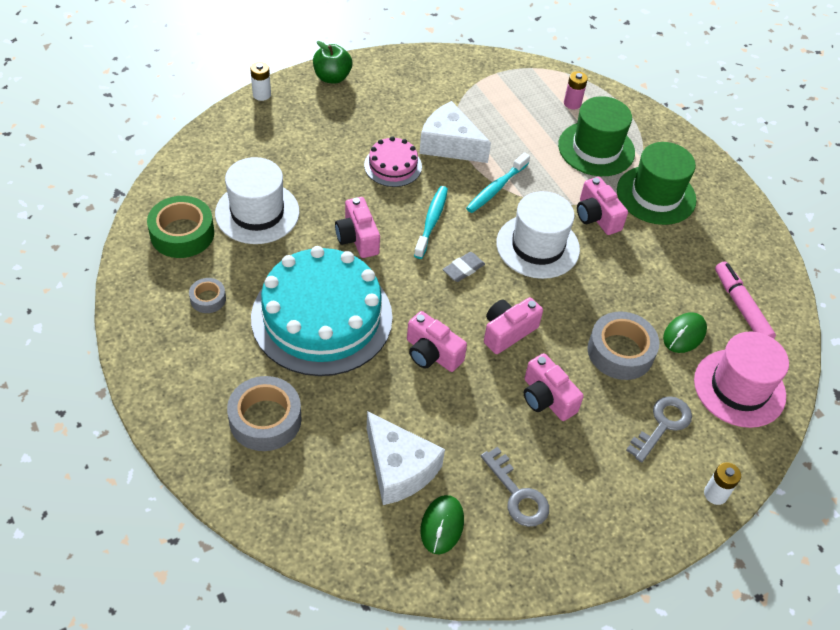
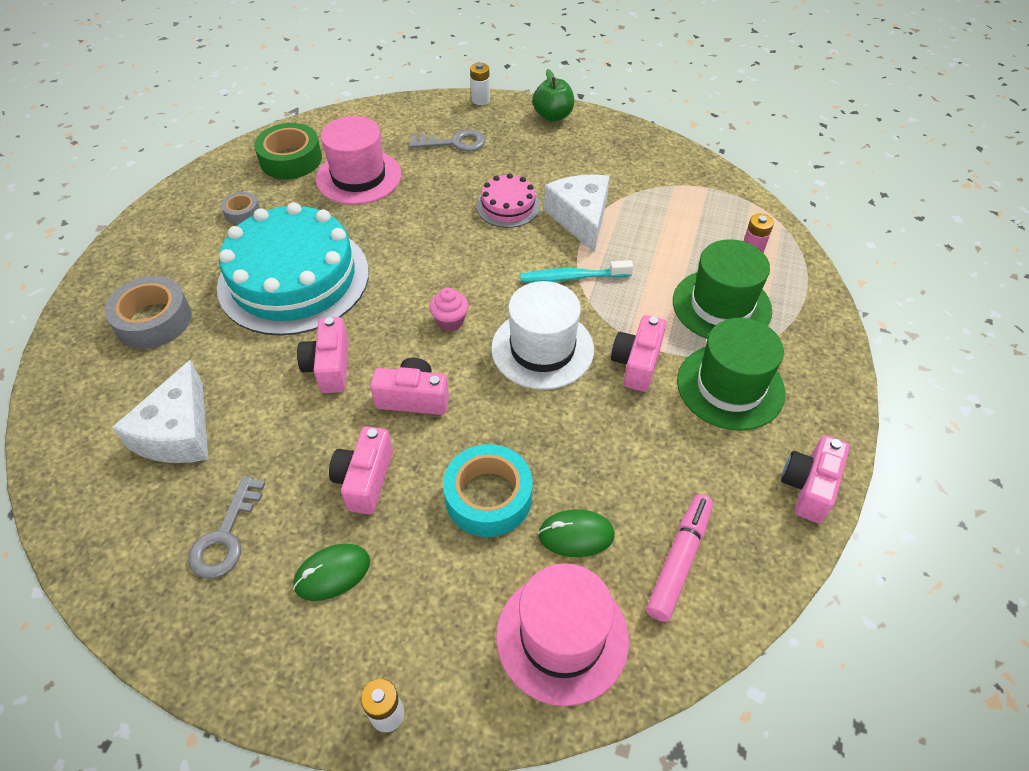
camera: 50 degrees right, 0 degrees up
white hat [215,157,300,244] -> pink hat [316,116,401,205]
pink camera [335,197,380,258] -> pink camera moved to [781,435,850,523]
turquoise toothbrush [414,186,448,259] -> none
green mouse [421,495,464,555] -> green mouse moved to [293,544,370,601]
grey eraser [442,252,485,282] -> pink cupcake [429,288,469,331]
grey tape [587,311,659,380] -> turquoise tape [443,444,532,537]
grey key [626,396,692,462] -> grey key moved to [409,129,486,152]

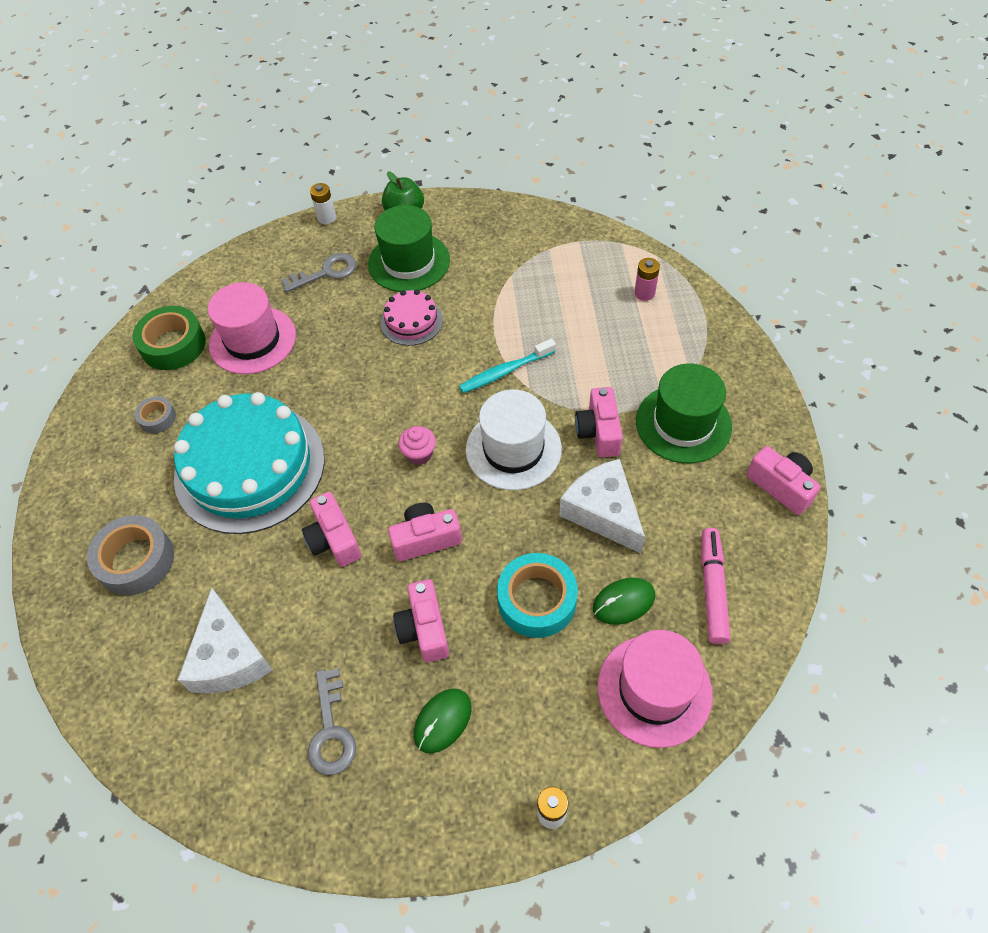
camera: 20 degrees left, 5 degrees up
white cheese [544,174,610,253] -> white cheese moved to [559,459,645,553]
green hat [673,239,772,339] -> green hat moved to [368,205,450,292]
pink camera [781,435,850,523] -> pink camera turned 135 degrees clockwise [747,446,820,515]

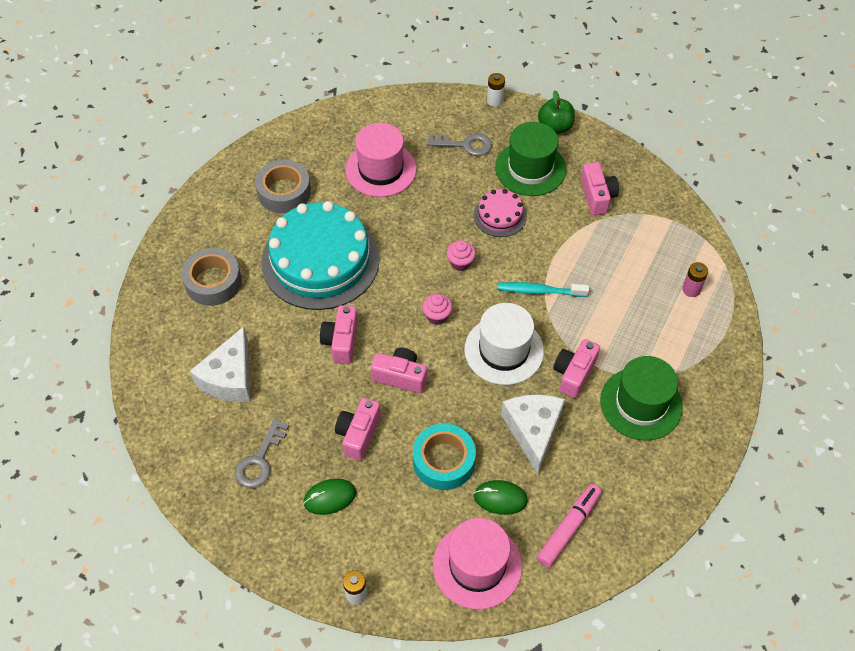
camera: 30 degrees right, 0 degrees up
green tape [132,306,206,370] -> none
grey tape [135,396,176,433] -> grey tape [255,160,311,213], size x1.87
pink camera [747,446,820,515] -> pink camera moved to [581,162,619,215]
none -> pink cupcake [447,240,476,271]

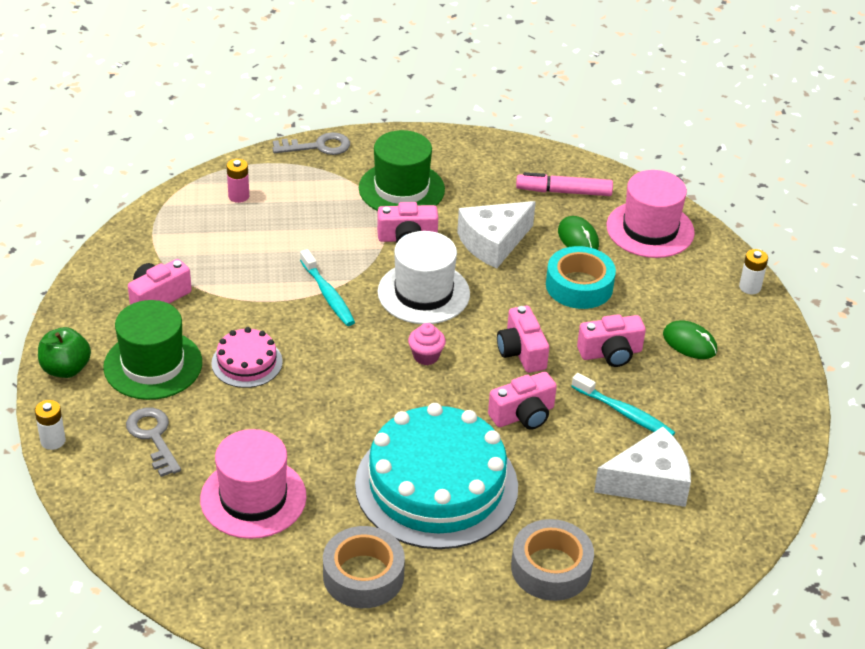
camera: 125 degrees left, 15 degrees down
grey key [235,418,289,488] -> grey key moved to [272,132,350,155]
pink cupcake [447,240,476,271] -> none
none -> turquoise toothbrush [571,373,675,436]

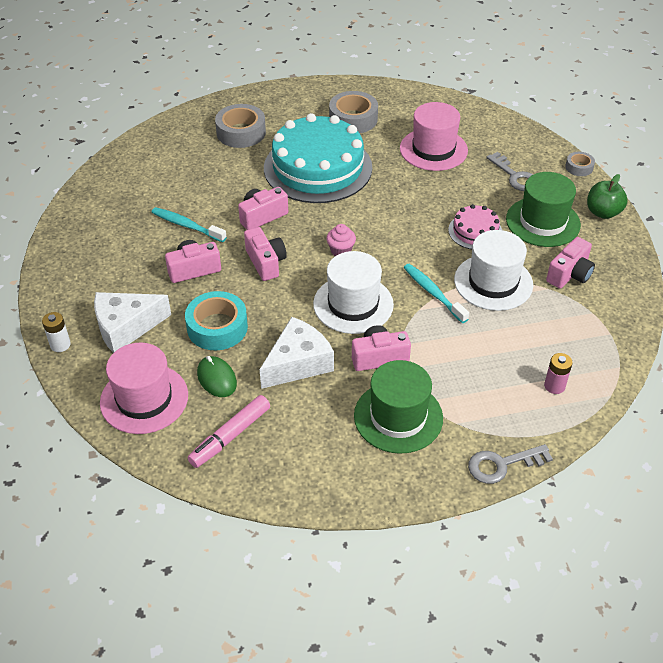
camera: 175 degrees right, 5 degrees up
white battery [35,400,66,450] -> grey tape [565,152,595,176]
pink marker [516,172,613,196] -> pink marker turned 135 degrees clockwise [188,395,270,468]
white cheese [594,427,691,507] -> white cheese moved to [94,292,171,353]
green mouse [663,321,717,359] -> none
none -> white hat [454,230,533,311]

